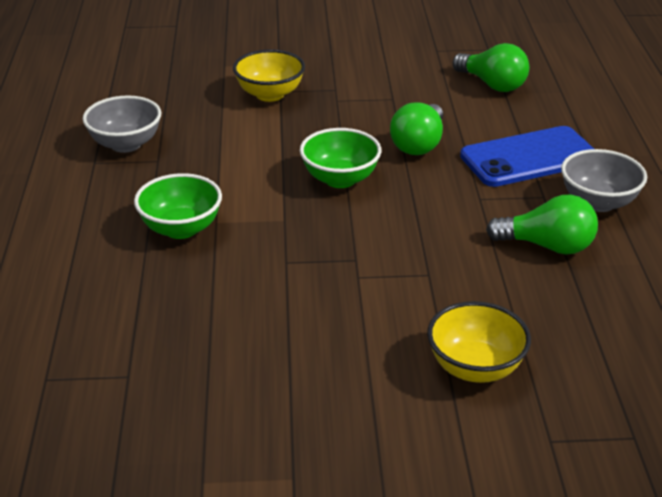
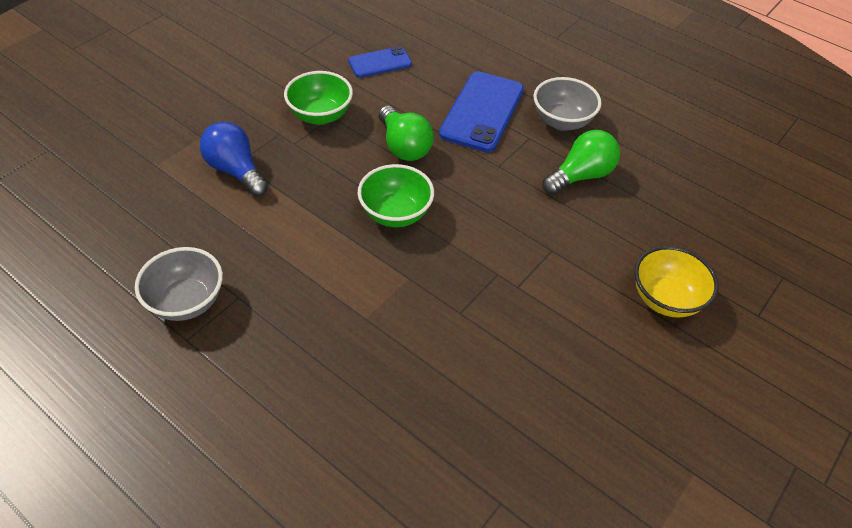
camera: 50 degrees left, 15 degrees up
green bowl [134,173,222,239] -> green bowl moved to [284,71,353,125]
yellow bowl [233,49,305,102] -> blue light bulb [200,122,268,196]
green light bulb [453,43,529,92] -> blue phone [348,46,412,78]

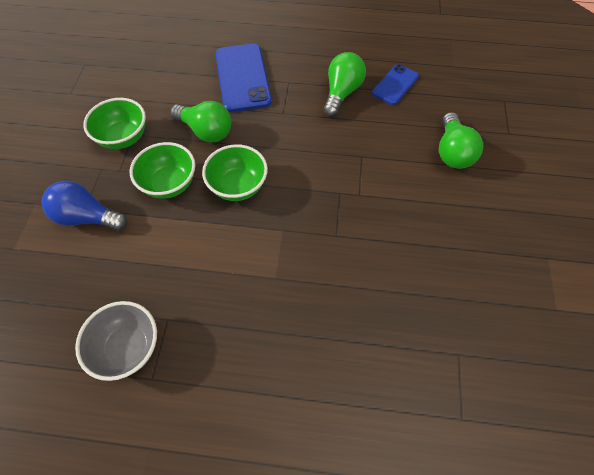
camera: 30 degrees left, 10 degrees up
blue phone [348,46,412,78] -> blue phone moved to [372,64,419,105]
grey bowl [534,77,602,131] -> none
yellow bowl [634,246,719,318] -> green light bulb [439,112,483,169]
none -> green bowl [130,142,195,199]

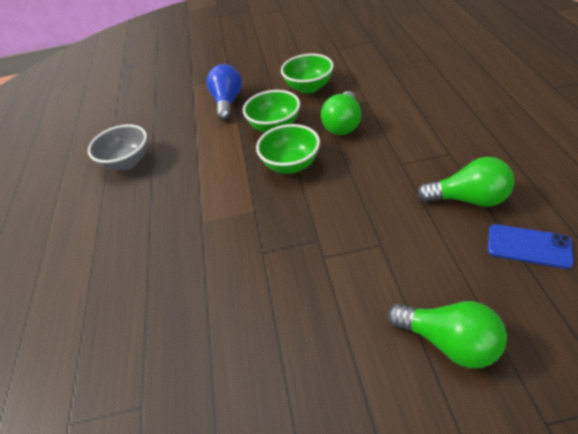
camera: 80 degrees right, 15 degrees down
blue phone [215,44,272,112] -> none
green light bulb [439,112,483,169] -> green light bulb turned 135 degrees counterclockwise [387,301,507,368]

